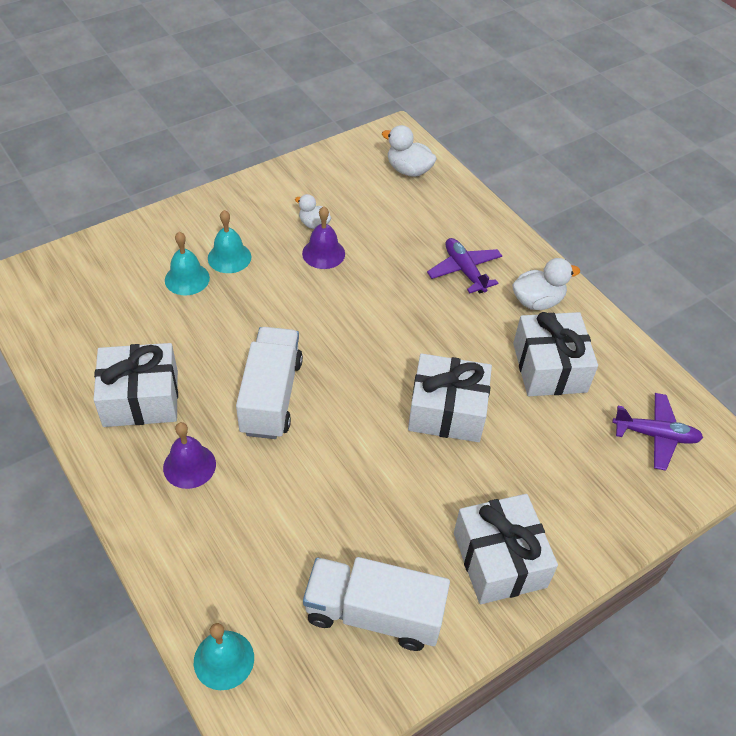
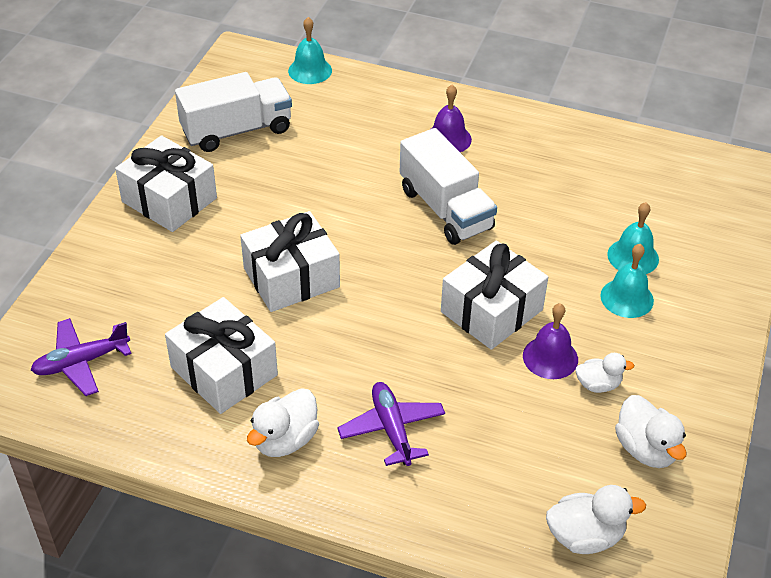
camera: 145 degrees right, 5 degrees down
white gift [93,343,178,427] -> white gift moved to [441,241,548,350]
purple plane [427,238,502,293] -> purple plane turned 135 degrees counterclockwise [337,382,445,466]
none -> white duck [615,395,687,468]

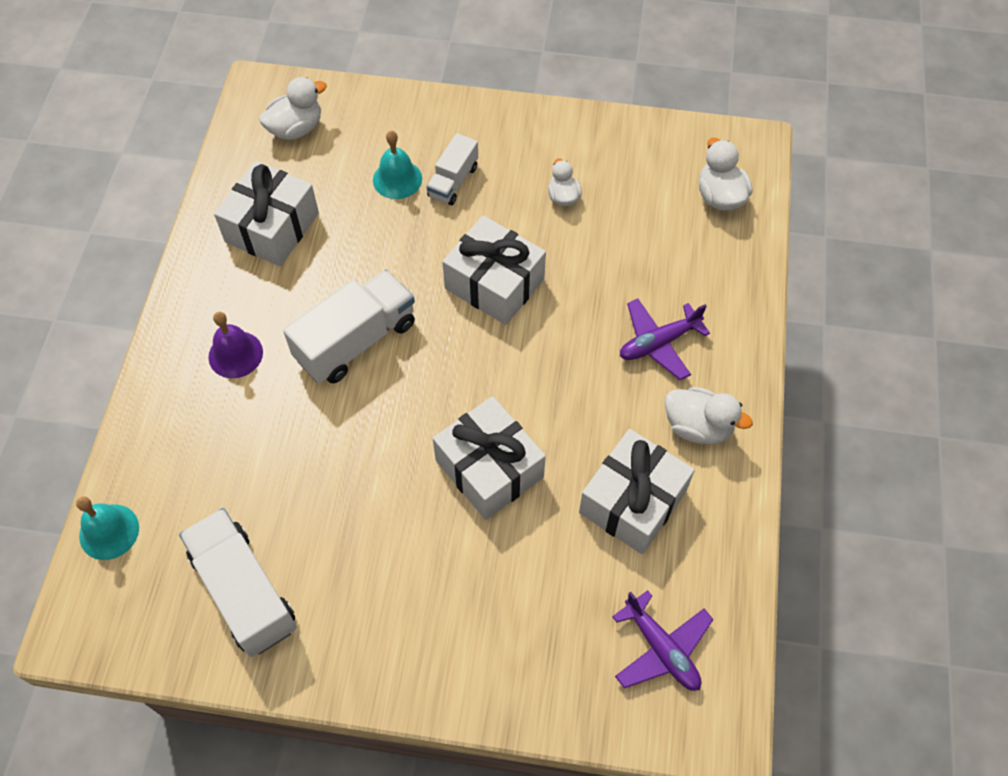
camera: 100 degrees left, 15 degrees up
white gift [115,135,217,232] -> white gift moved to [214,161,319,266]
purple bell [523,303,578,379] -> none
turquoise bell [600,244,654,318] -> white truck [427,133,478,205]
white duck [615,395,687,468] -> white duck moved to [259,77,327,140]

